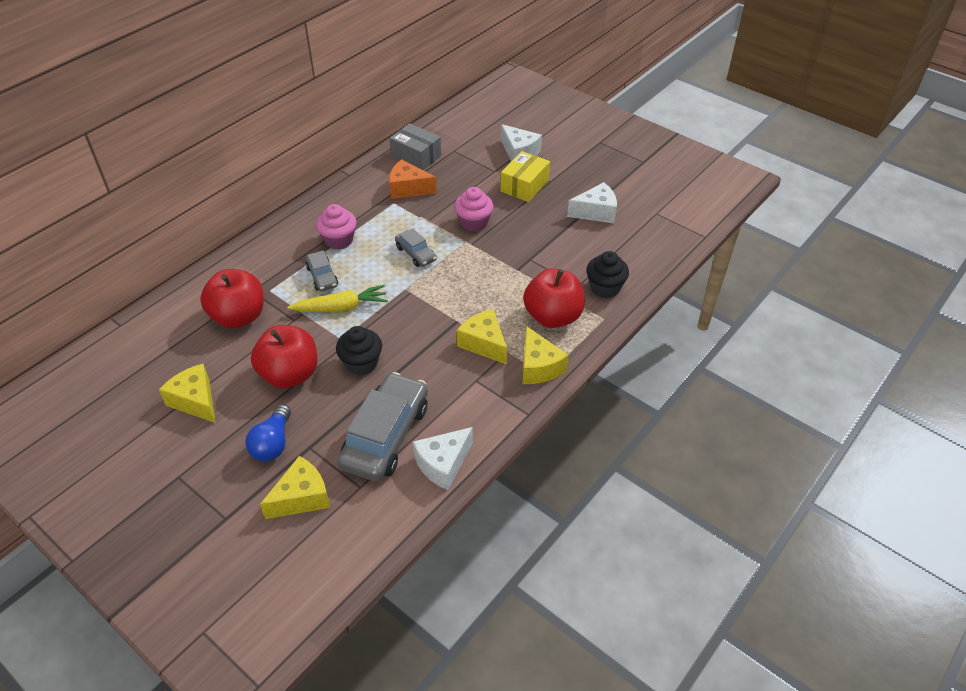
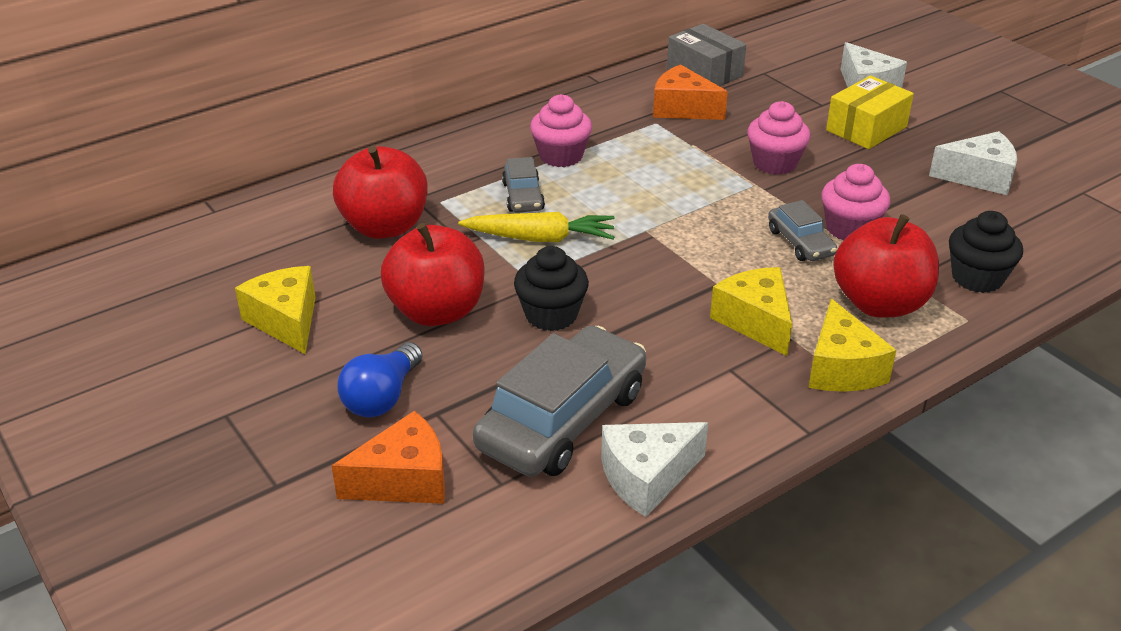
camera: 15 degrees right, 10 degrees down
yellow cheese [260,456,330,519] -> orange cheese [332,411,445,504]
grey car [395,228,437,267] -> grey car moved to [768,200,837,261]
none -> pink cupcake [821,164,890,240]

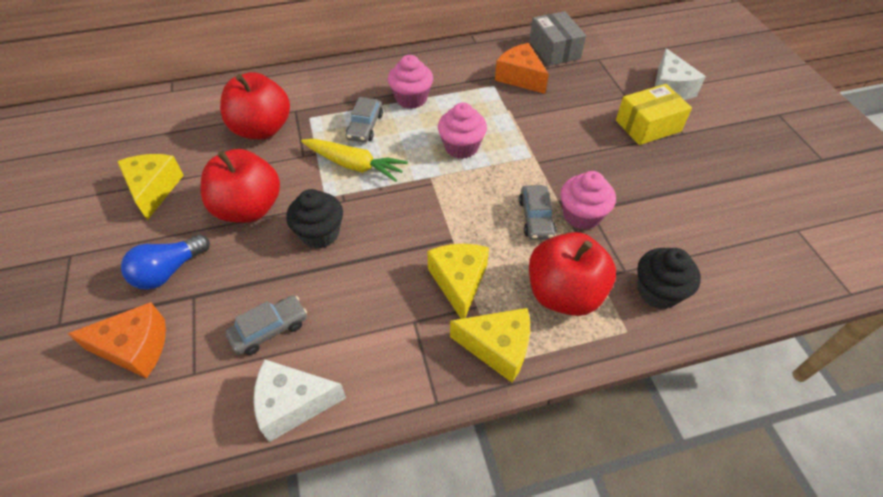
camera: 20 degrees right, 15 degrees up
grey car [473,326,646,477] -> grey car [225,295,307,355], size x0.50
pink cupcake [747,101,811,175] -> pink cupcake moved to [438,102,487,159]
yellow cheese [808,299,896,392] -> yellow cheese turned 90 degrees counterclockwise [450,308,530,383]
white cheese [929,131,1017,195] -> none

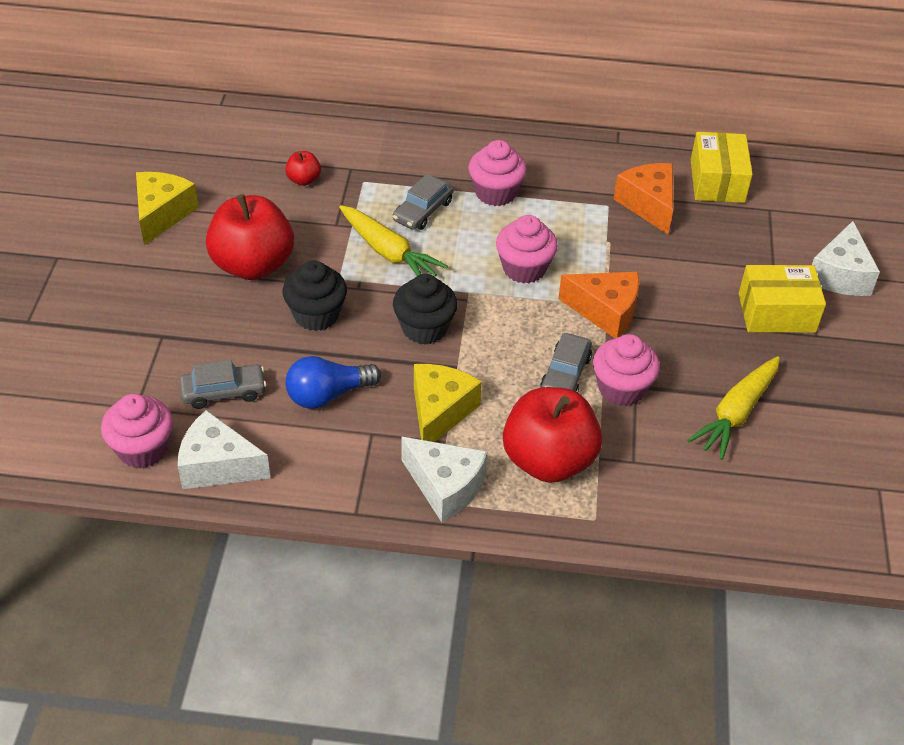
camera: 20 degrees right, 5 degrees down
orange cheese [68,302,166,379] -> orange cheese moved to [558,272,639,338]
blue light bulb [121,234,210,290] -> blue light bulb moved to [285,356,381,409]
red apple [220,72,290,140] -> red apple [285,151,321,186], size x0.44
yellow cheese [450,308,530,383] -> white cheese [401,436,488,522]
grey box [529,11,586,66] -> yellow box [691,132,753,203]
black cupcake [637,248,701,309] -> black cupcake moved to [393,274,457,344]
none -> pink cupcake [101,394,173,468]
none -> yellow carrot [687,356,780,460]

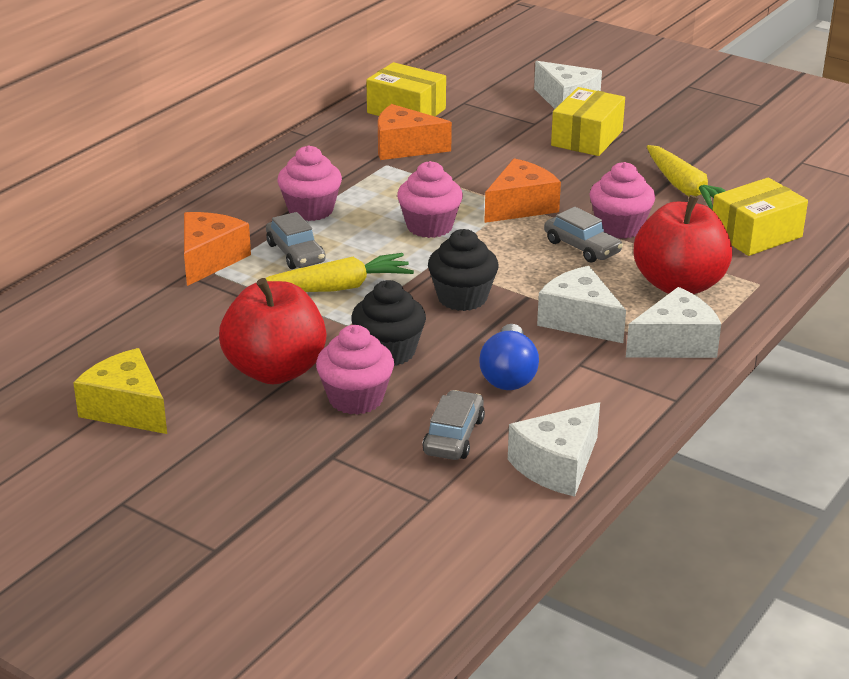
camera: 60 degrees left, 15 degrees down
pink cupcake [101,394,173,468] -> pink cupcake moved to [316,325,394,415]
red apple [285,151,321,186] -> none
yellow cheese [414,364,482,442] -> white cheese [537,266,626,343]
none -> orange cheese [184,212,251,286]
none -> yellow box [713,178,808,256]

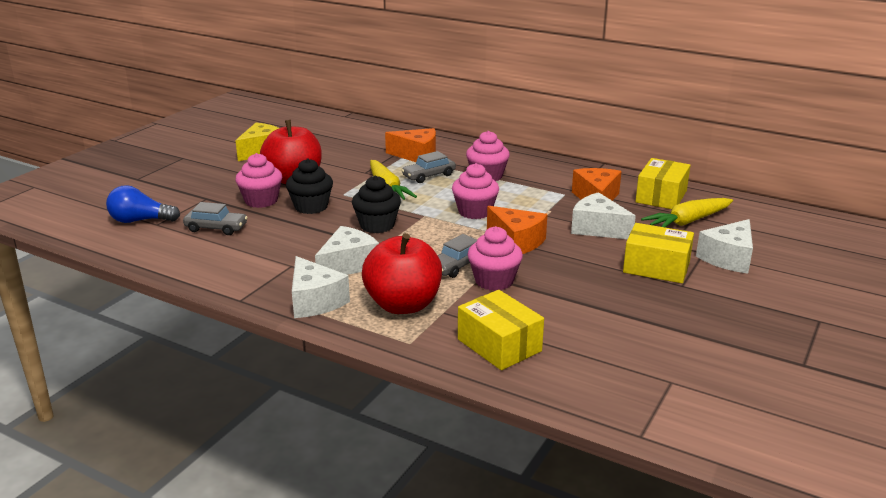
camera: 85 degrees right, 5 degrees down
blue light bulb [479,324,539,390] -> blue light bulb moved to [106,185,180,223]
white cheese [508,402,600,497] -> white cheese moved to [571,192,636,239]
yellow carrot [647,145,726,210] -> yellow carrot moved to [641,198,733,227]

